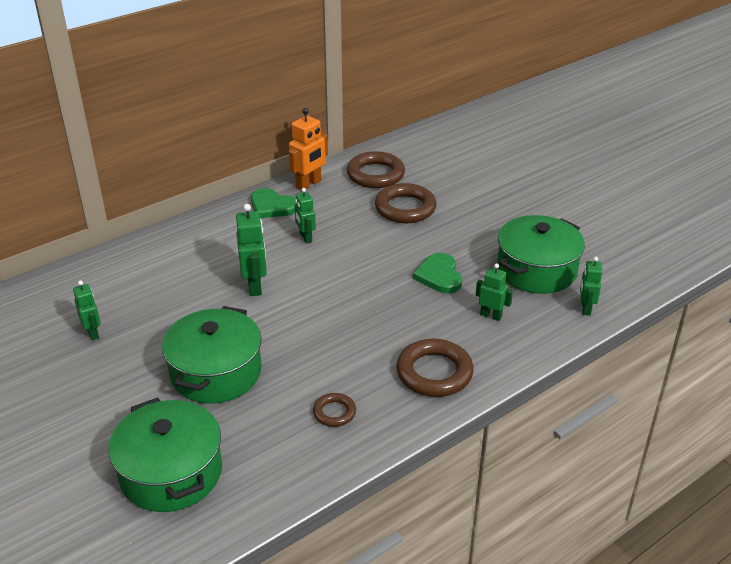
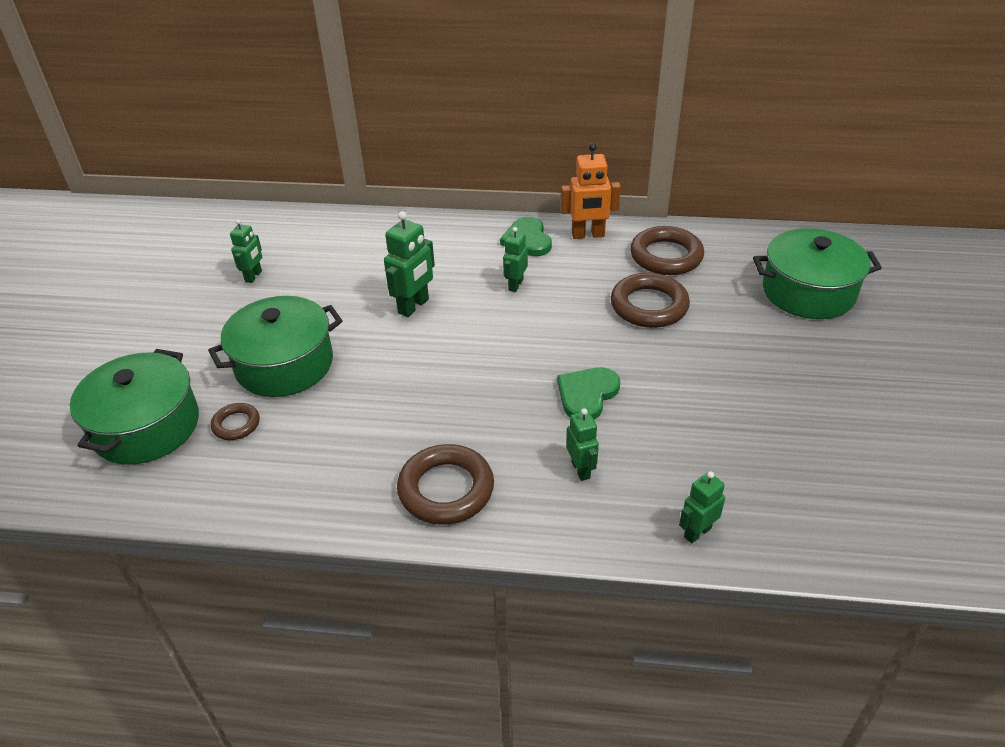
camera: 45 degrees right, 5 degrees up
brown ring [313,393,356,427] -> brown ring moved to [211,403,260,440]
green pot [497,215,585,294] -> green pot moved to [753,228,882,319]

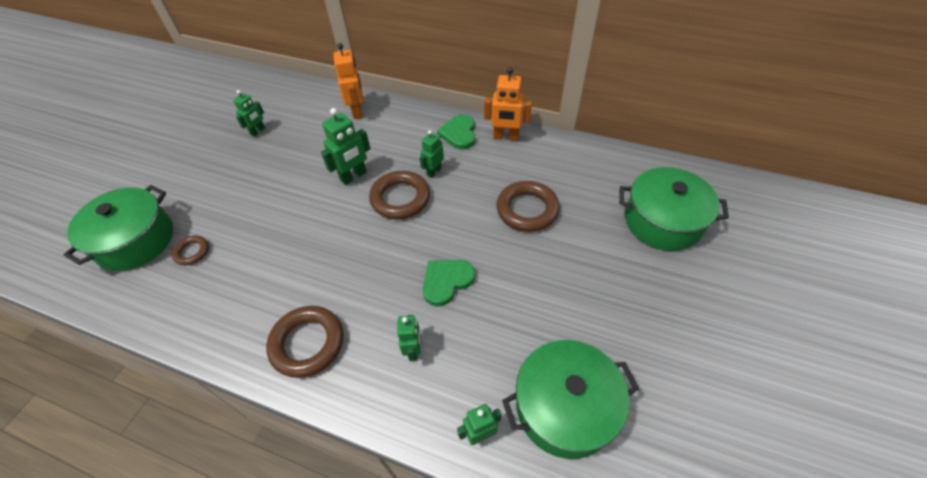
camera: 15 degrees right, 10 degrees up
green pot [208,296,343,397] -> green pot moved to [502,340,639,459]
brown ring [630,226,704,275] -> brown ring moved to [369,171,430,219]
none -> orange robot [333,43,364,119]

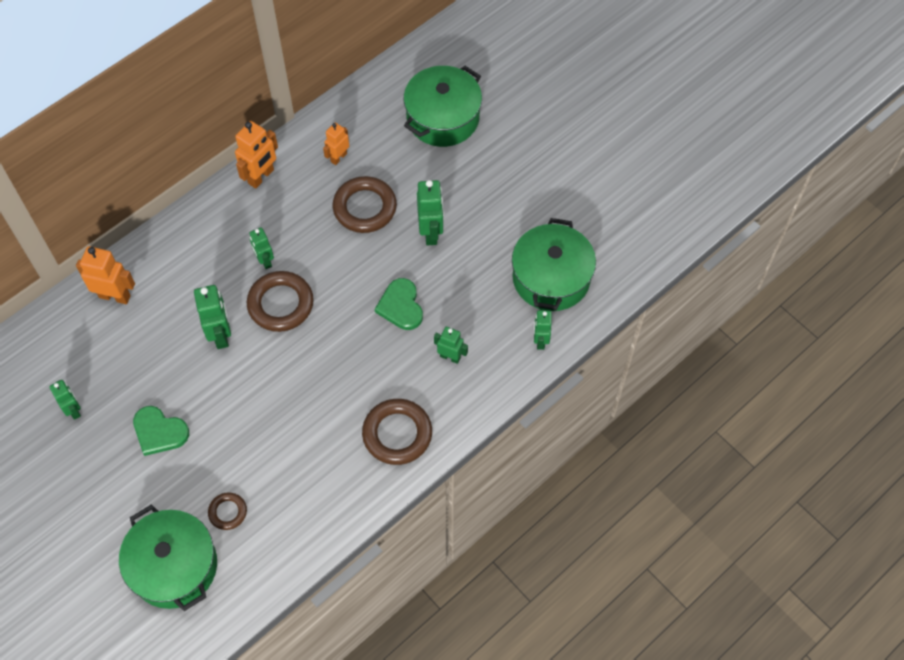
camera: 65 degrees left, 10 degrees up
green heart [437,114,475,149] -> green heart moved to [133,406,189,456]
none -> orange robot [323,123,349,165]
none -> green robot [417,180,444,245]

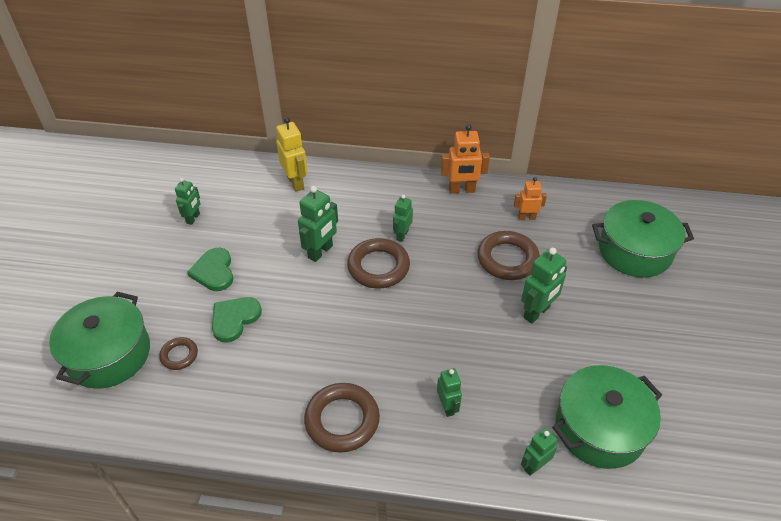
camera: 50 degrees right, 15 degrees down
orange robot [76,246,135,304] -> yellow robot [276,117,308,191]
green heart [375,278,423,330] -> green heart moved to [212,297,262,342]

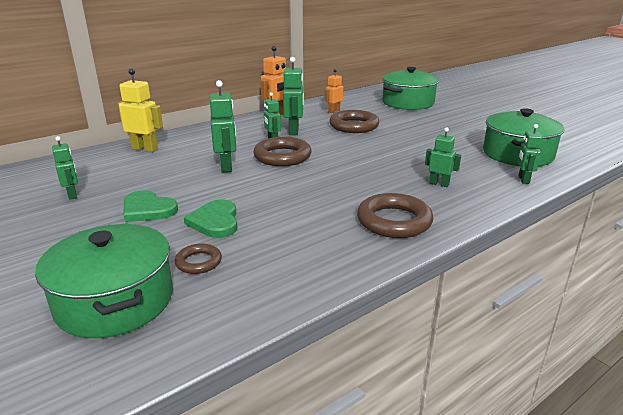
camera: 45 degrees left, 20 degrees down
green robot [521,247,567,324] -> green robot moved to [283,57,304,135]

